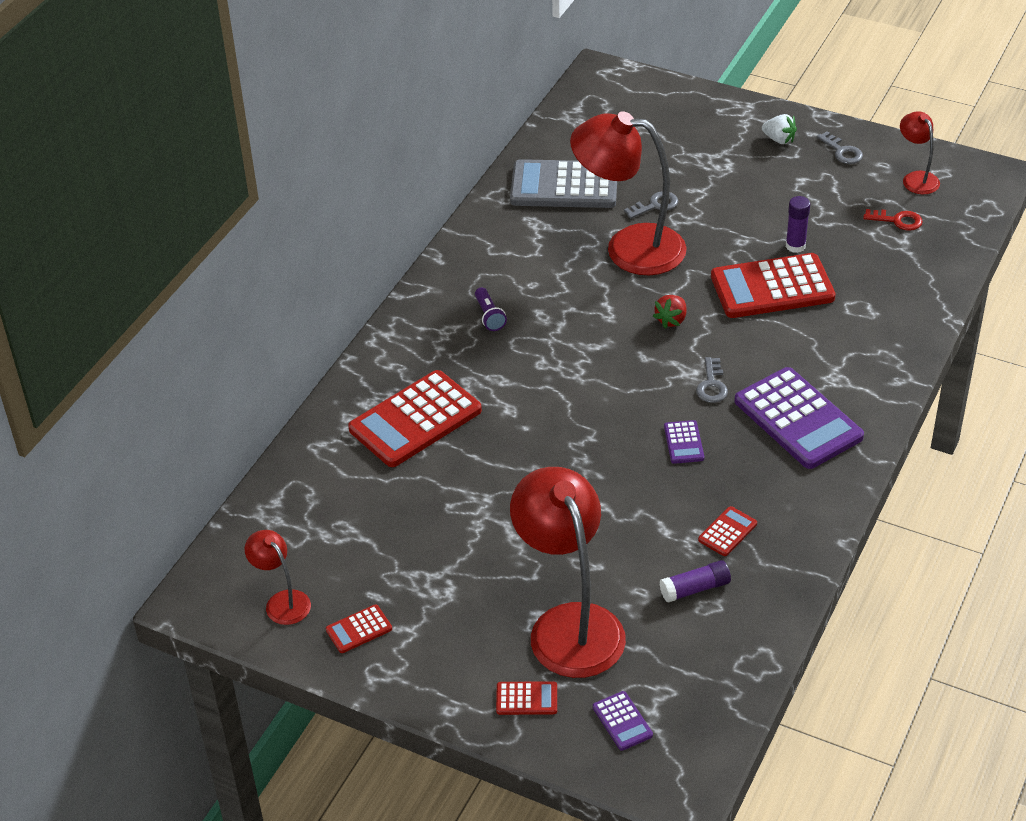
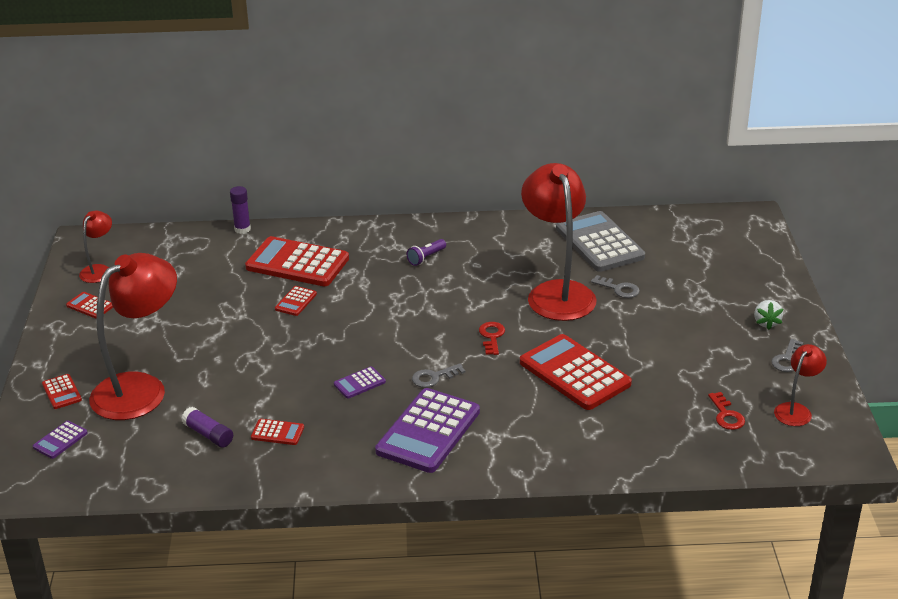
camera: 60 degrees right, 10 degrees down
red strawberry [653,295,686,328] -> red key [479,322,505,355]
purple glue stick [786,196,810,253] -> purple glue stick moved to [230,186,251,234]
none -> red calculator [275,286,317,316]

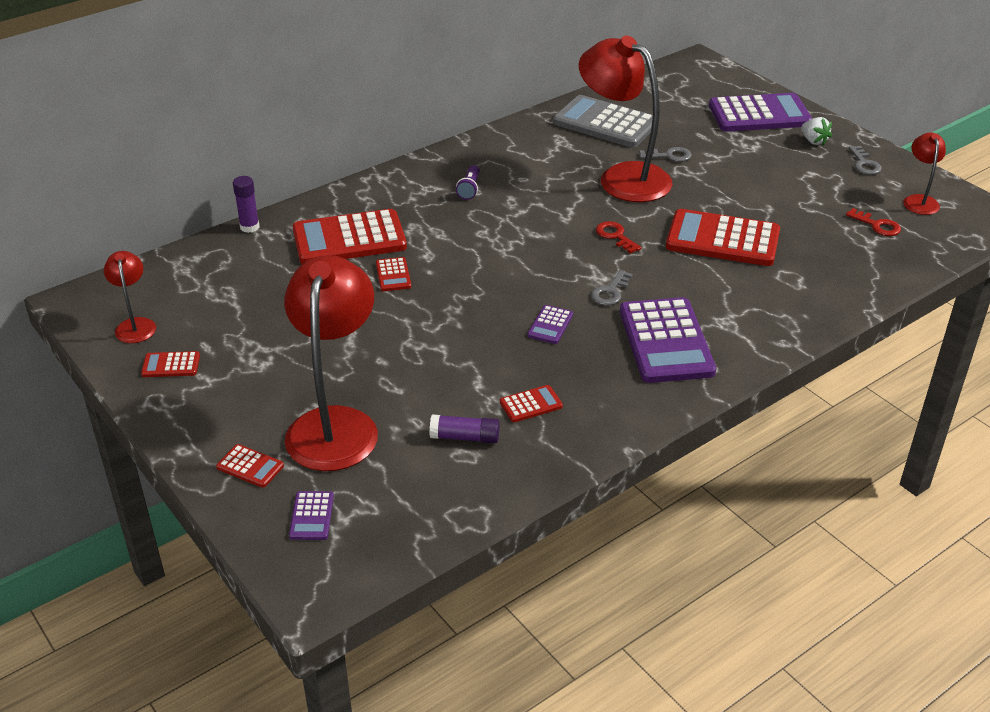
camera: 35 degrees left, 5 degrees up
none -> purple calculator [709,93,812,132]

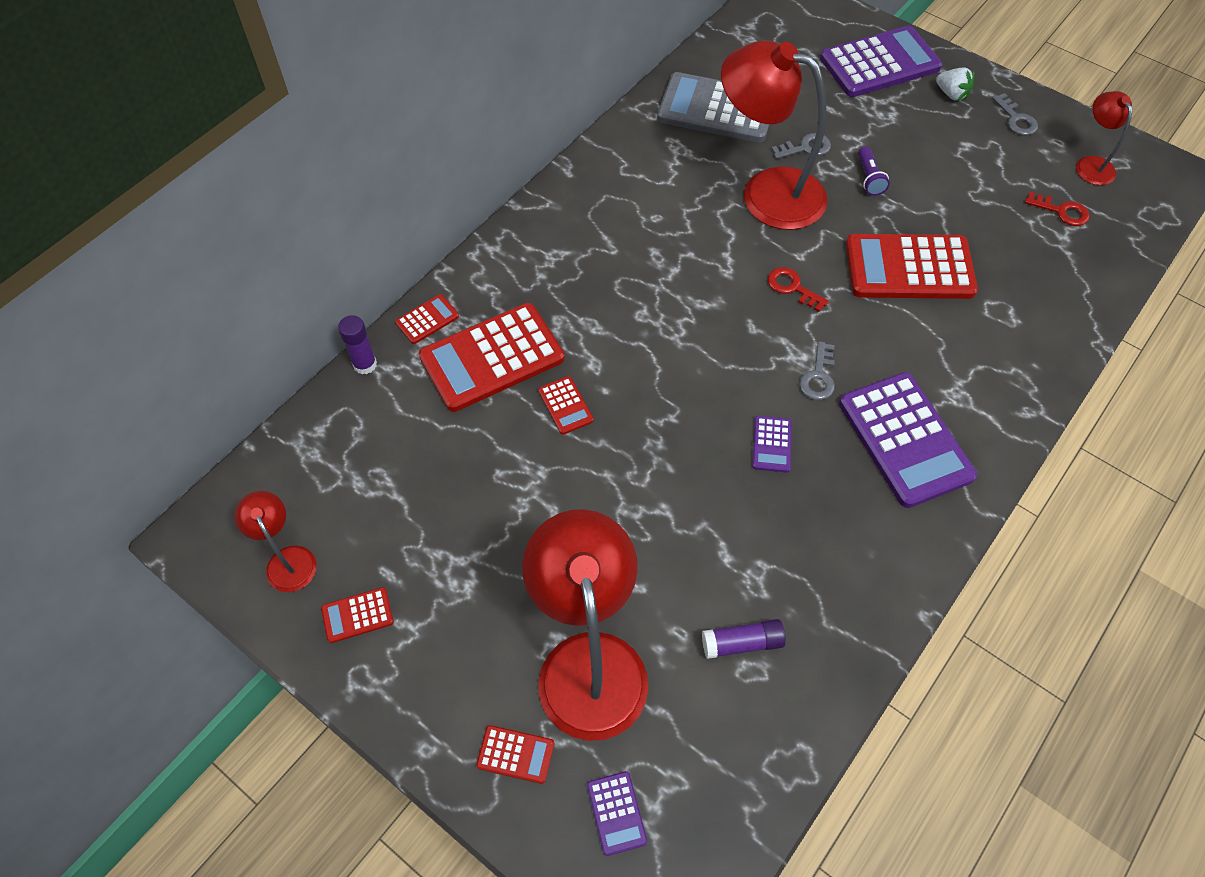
camera: 15 degrees left, 20 degrees up
purple flashlight [456,165,480,200] -> purple flashlight moved to [858,147,890,196]
red calculator [500,385,563,422] -> red calculator moved to [395,294,459,344]

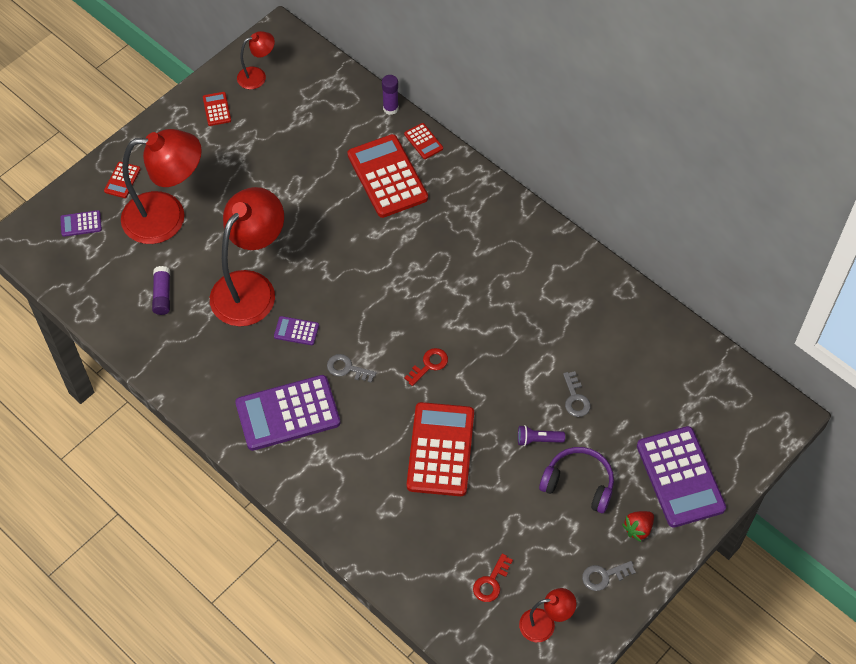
camera: 95 degrees right, 0 degrees up
red calculator [538,376,594,435] -> none
grey calculator [657,72,769,143] -> none
red lamp [721,40,827,230] -> red lamp moved to [210,187,284,326]
white strawberry [936,67,975,101] -> red strawberry [622,511,654,542]
none -> purple headphones [539,447,614,513]

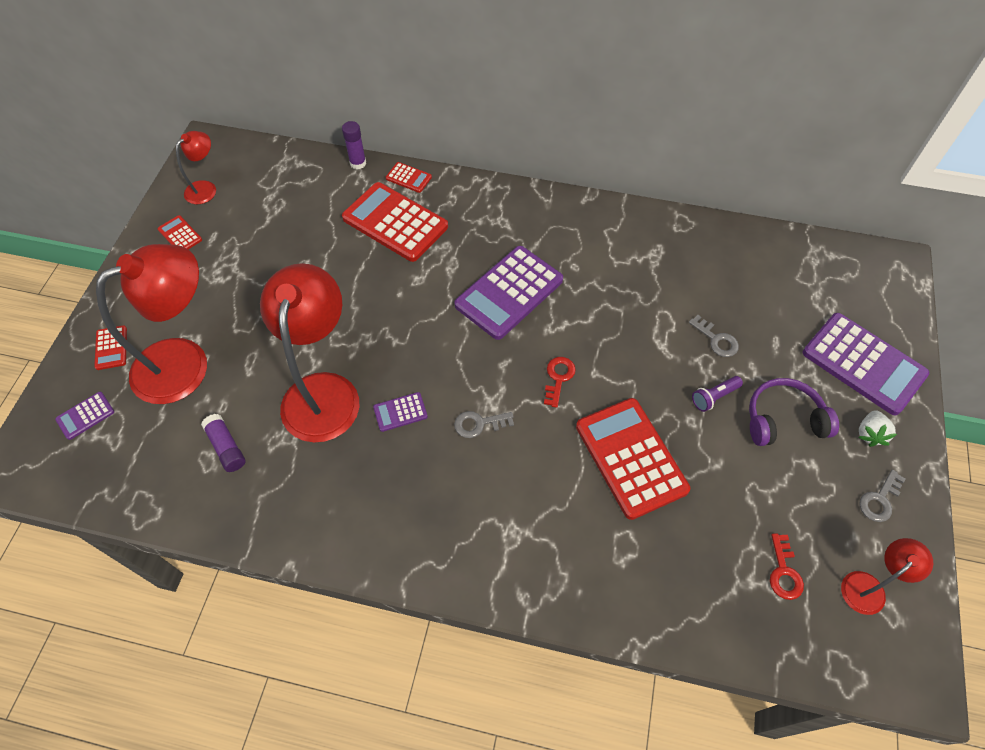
camera: 30 degrees left, 0 degrees up
purple calculator [235,375,340,451] -> purple calculator moved to [454,246,563,340]
red strawberry [622,511,654,542] -> white strawberry [858,410,897,447]

